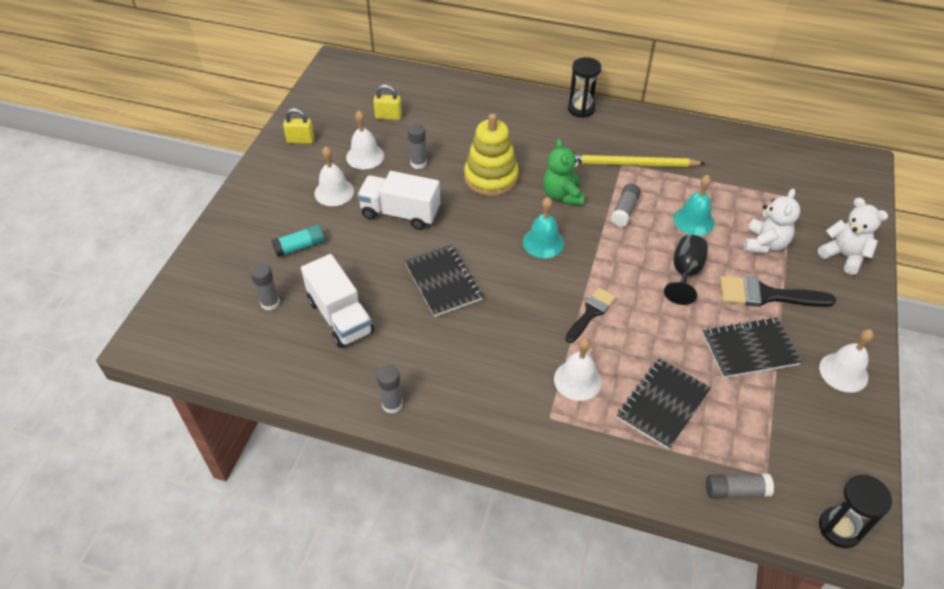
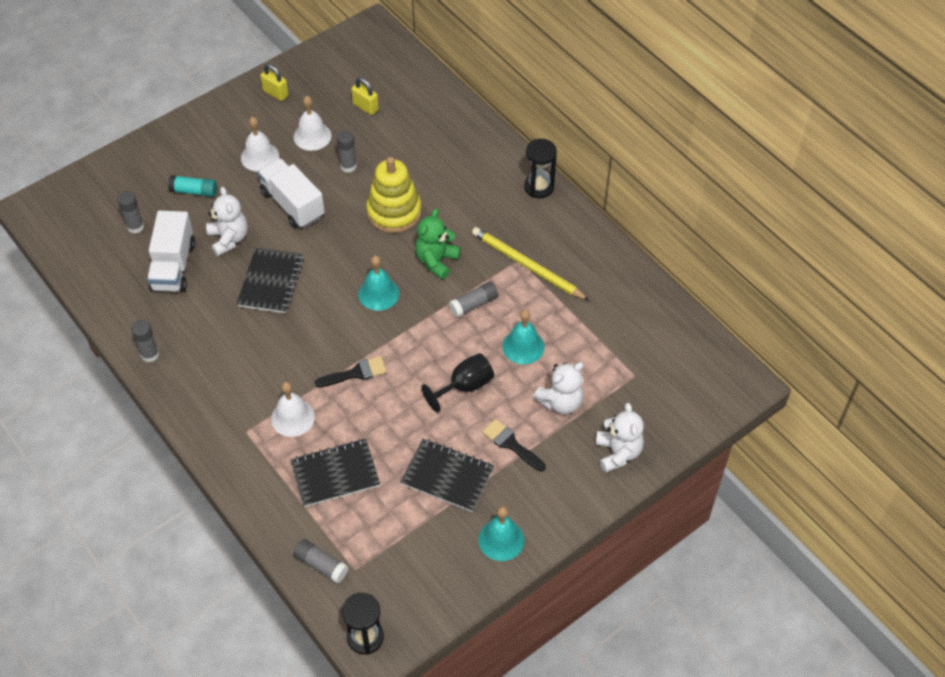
camera: 35 degrees right, 5 degrees up
black brush [720,276,836,307] -> black brush [482,419,546,472], size x0.66
white bell [819,329,874,393] -> turquoise bell [478,506,524,561]
none -> white teddy bear [206,187,248,256]

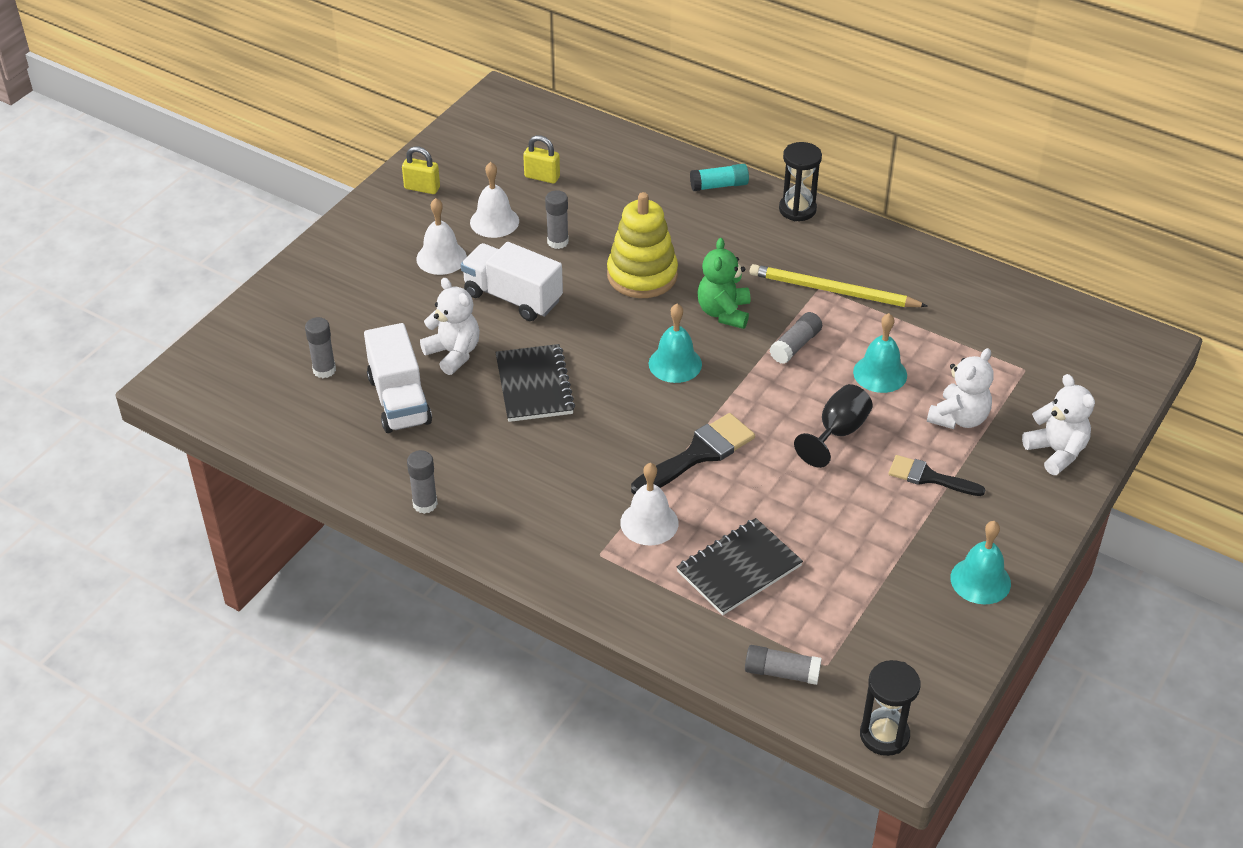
camera: 20 degrees left, 10 degrees down
turquoise glue stick [168,175,217,197] -> turquoise glue stick moved to [690,164,749,191]
black brush [315,356,387,387] -> black brush [631,413,755,495], size x1.52
black notebook [400,439,494,512] -> none

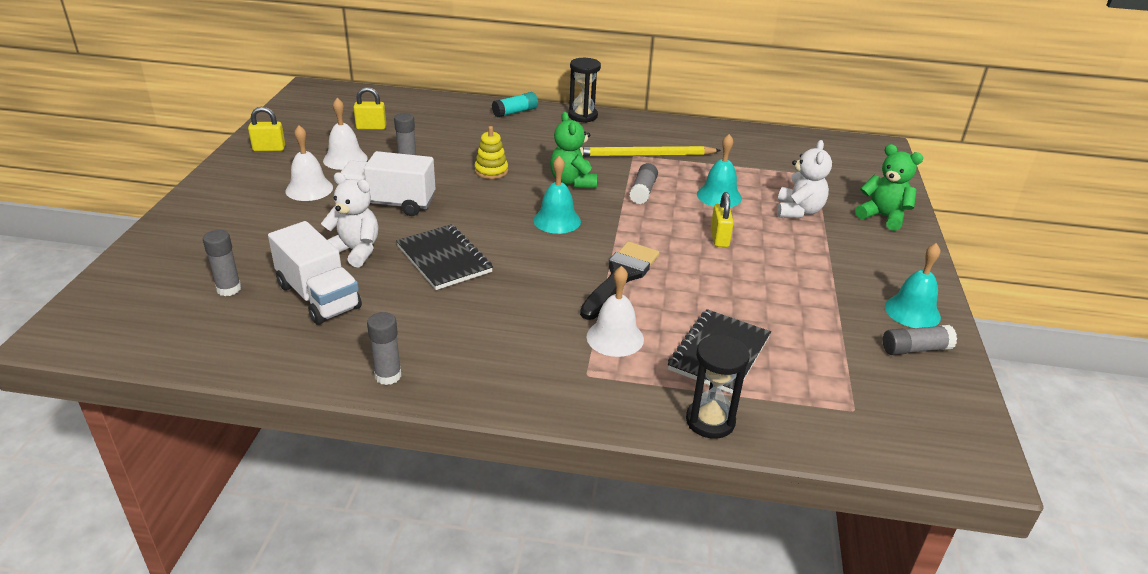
camera: 25 degrees left, 10 degrees down
yellow stacking toy [607,192,678,298] -> yellow stacking toy [474,126,508,179], size x0.55
grey glue stick [745,645,822,685] -> grey glue stick moved to [883,325,957,355]
black goblet [794,384,873,468] -> yellow padlock [711,192,734,247]
black hourglass [860,660,920,756] -> black hourglass moved to [686,334,750,439]
black brush [889,455,986,496] -> none
white teddy bear [1022,374,1095,475] -> green teddy bear [855,144,923,231]

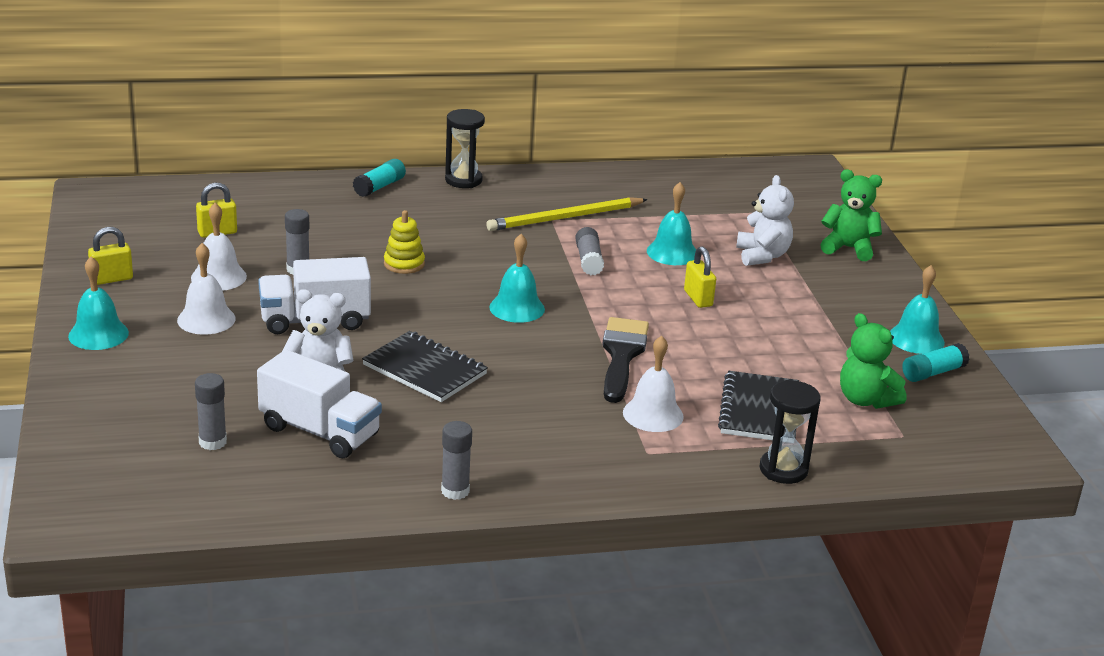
camera: 20 degrees left, 5 degrees down
green teddy bear [550,112,597,188] -> green teddy bear moved to [840,313,906,409]
grey glue stick [883,325,957,355] -> turquoise glue stick [902,343,970,382]
none -> turquoise bell [68,257,129,350]

